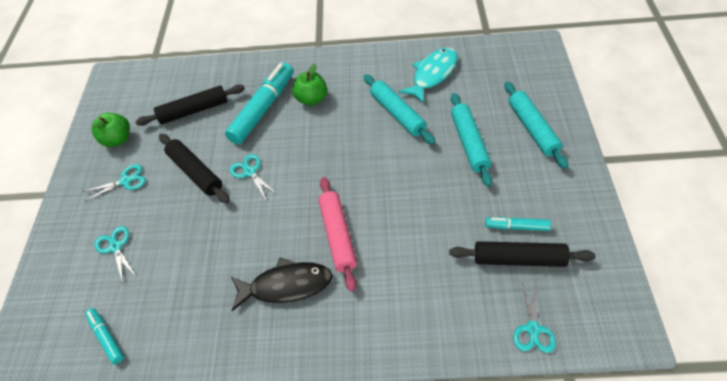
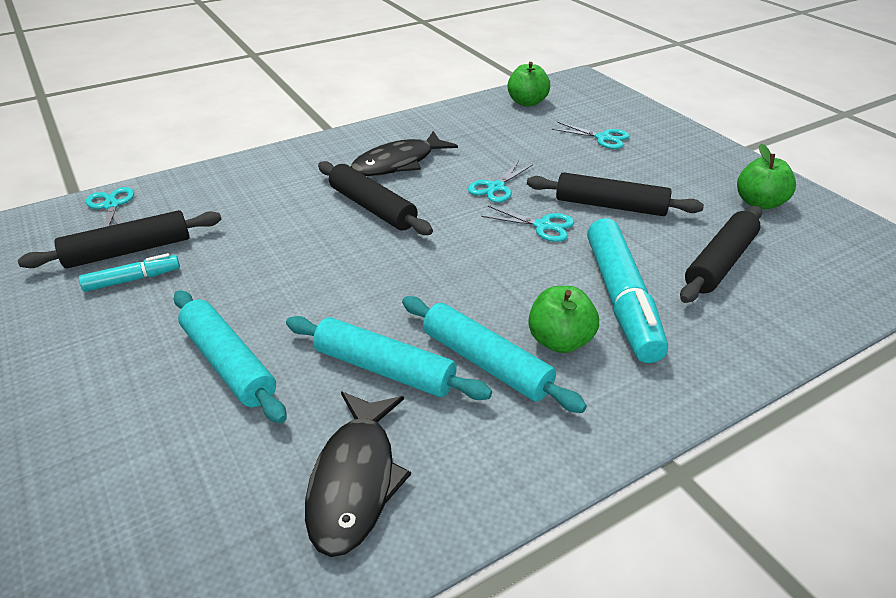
camera: 145 degrees right, 15 degrees down
turquoise scissors [83,164,146,202] -> turquoise scissors moved to [468,161,533,203]
turquoise marker [85,308,124,364] -> green apple [508,62,550,107]
pink rolling pin [318,177,357,292] -> black rolling pin [318,161,433,235]
turquoise fish [399,48,458,104] -> black fish [305,391,411,557]
turquoise rolling pin [505,82,568,169] -> turquoise rolling pin moved to [402,296,587,413]

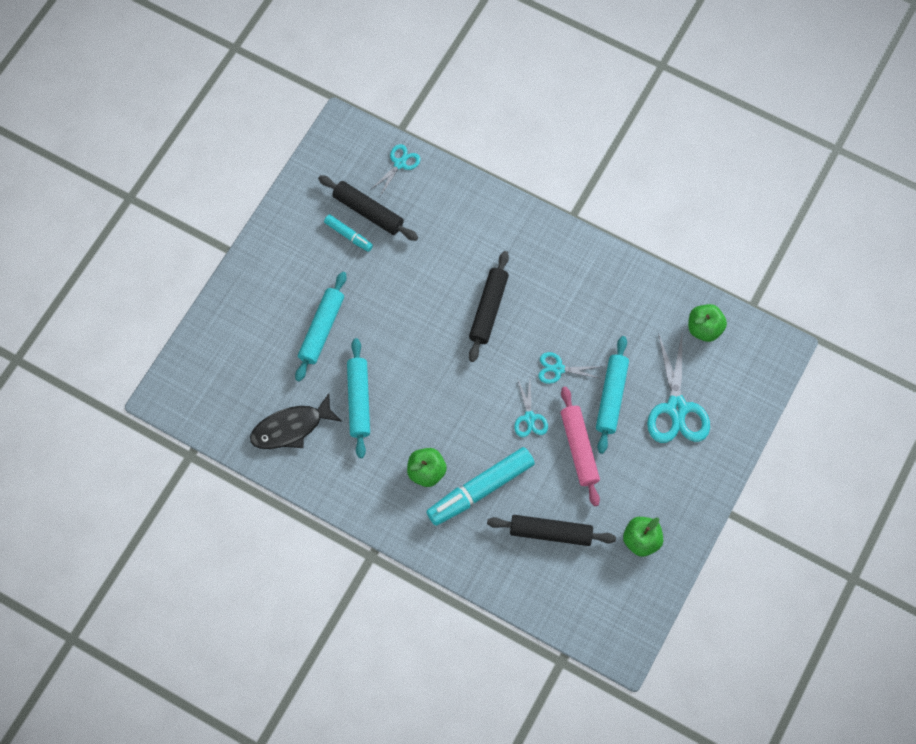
camera: 60 degrees right, 30 degrees up
black fish [351,131,458,176] -> none
turquoise rolling pin [402,296,587,413] -> turquoise rolling pin moved to [596,336,629,454]
black rolling pin [527,172,704,216] -> pink rolling pin [561,387,600,506]
turquoise scissors [552,122,630,149] -> turquoise scissors [647,333,710,443], size x1.85

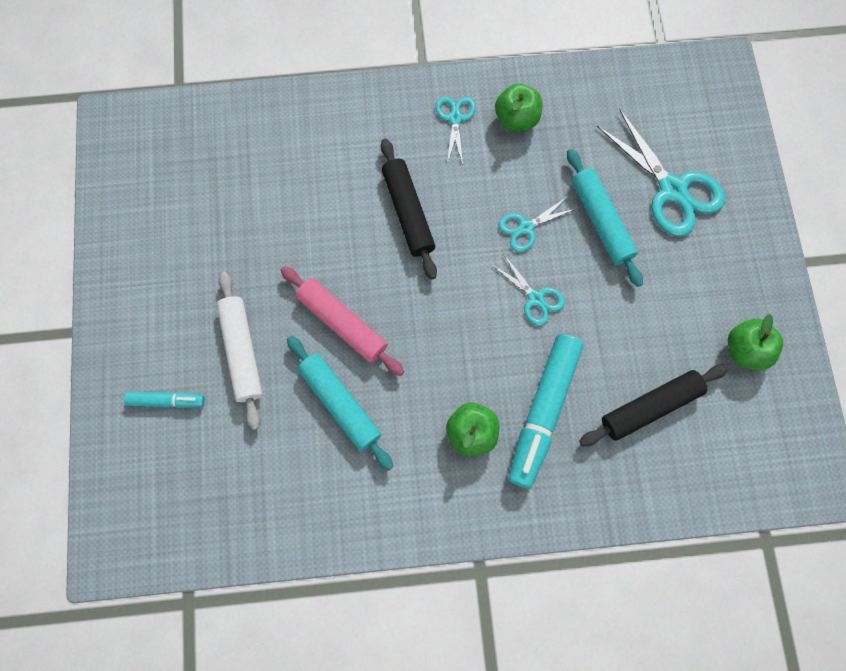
camera: 35 degrees left, 5 degrees up
black fish [250,393,342,449] -> none
turquoise rolling pin [295,272,347,382] -> white rolling pin [216,272,263,430]
black rolling pin [318,175,418,241] -> none
turquoise marker [324,214,373,252] -> turquoise marker moved to [124,392,205,408]
turquoise scissors [370,144,421,196] -> turquoise scissors moved to [436,96,476,165]
pink rolling pin [561,387,600,506] -> pink rolling pin moved to [281,266,404,376]
green apple [688,304,727,342] -> green apple moved to [495,83,542,131]

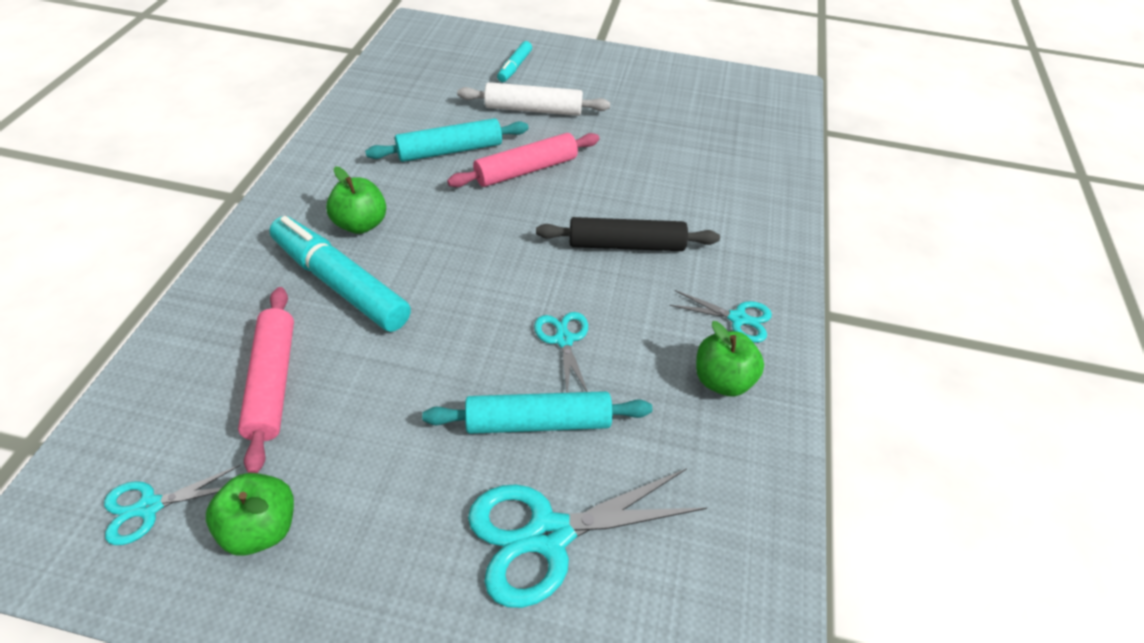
camera: 105 degrees right, 25 degrees down
turquoise scissors [491,255,565,326] -> turquoise scissors moved to [104,465,240,545]
black rolling pin [579,365,728,446] -> pink rolling pin [238,287,294,473]

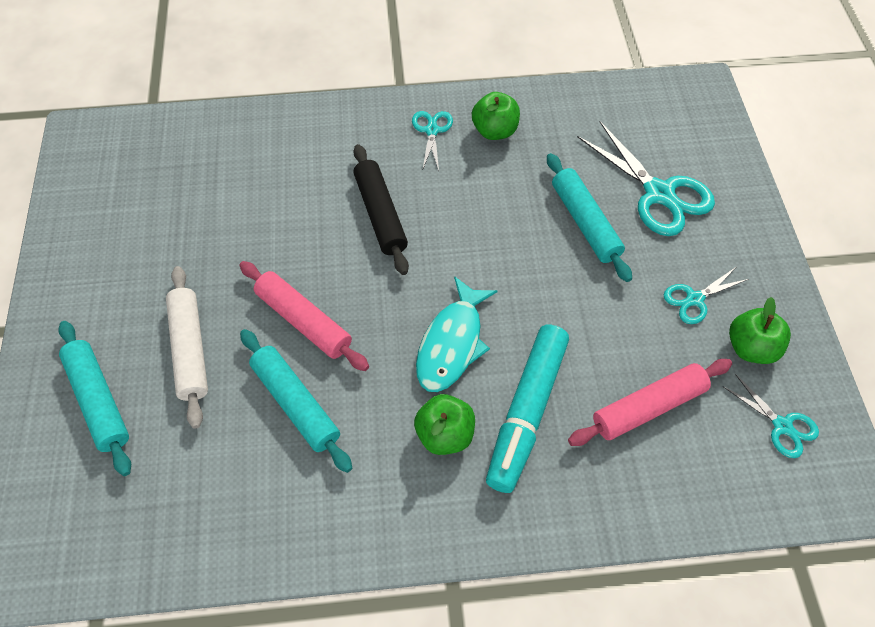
camera: 105 degrees left, 10 degrees up
turquoise marker [497,41,532,82] -> turquoise rolling pin [58,321,131,476]
turquoise scissors [534,312,588,393] -> turquoise scissors moved to [664,267,749,324]
none -> turquoise fish [416,276,498,392]

